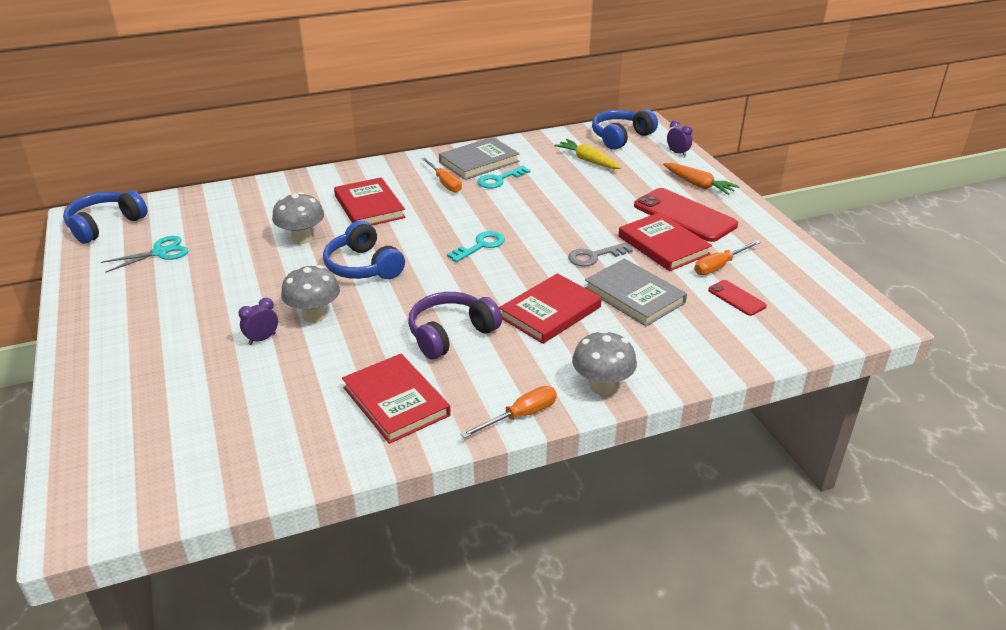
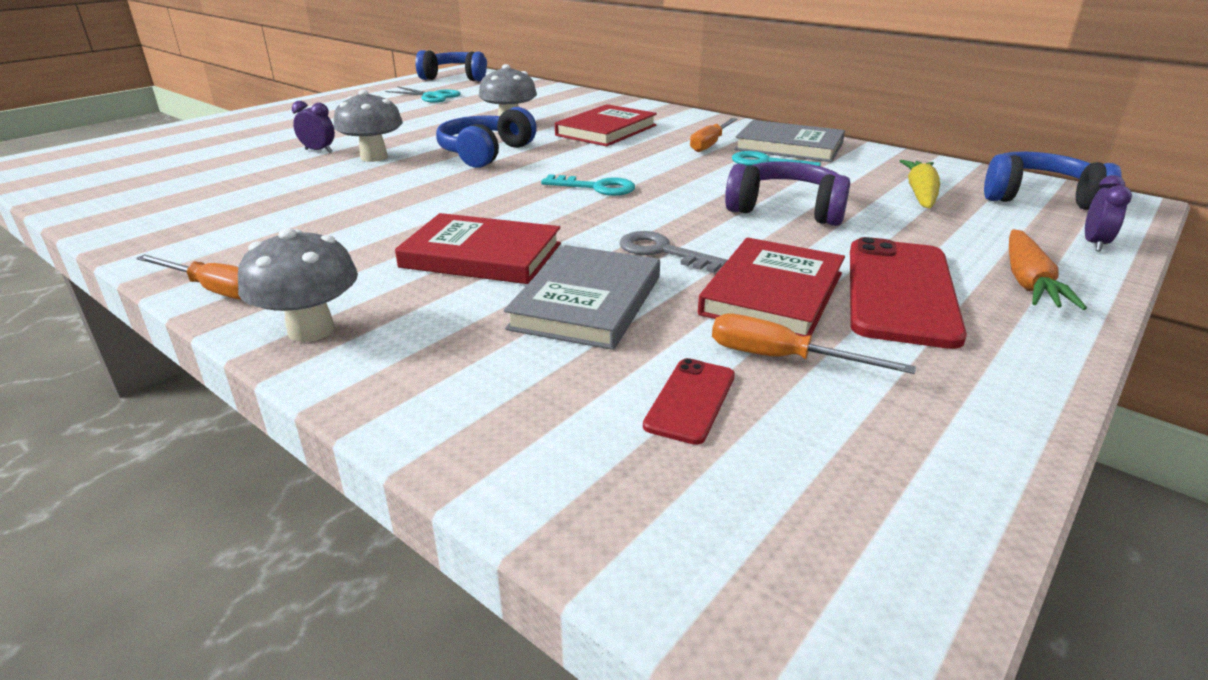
camera: 60 degrees right, 5 degrees down
red book [342,354,451,444] -> none
purple headphones [408,292,502,359] -> purple headphones moved to [725,162,850,226]

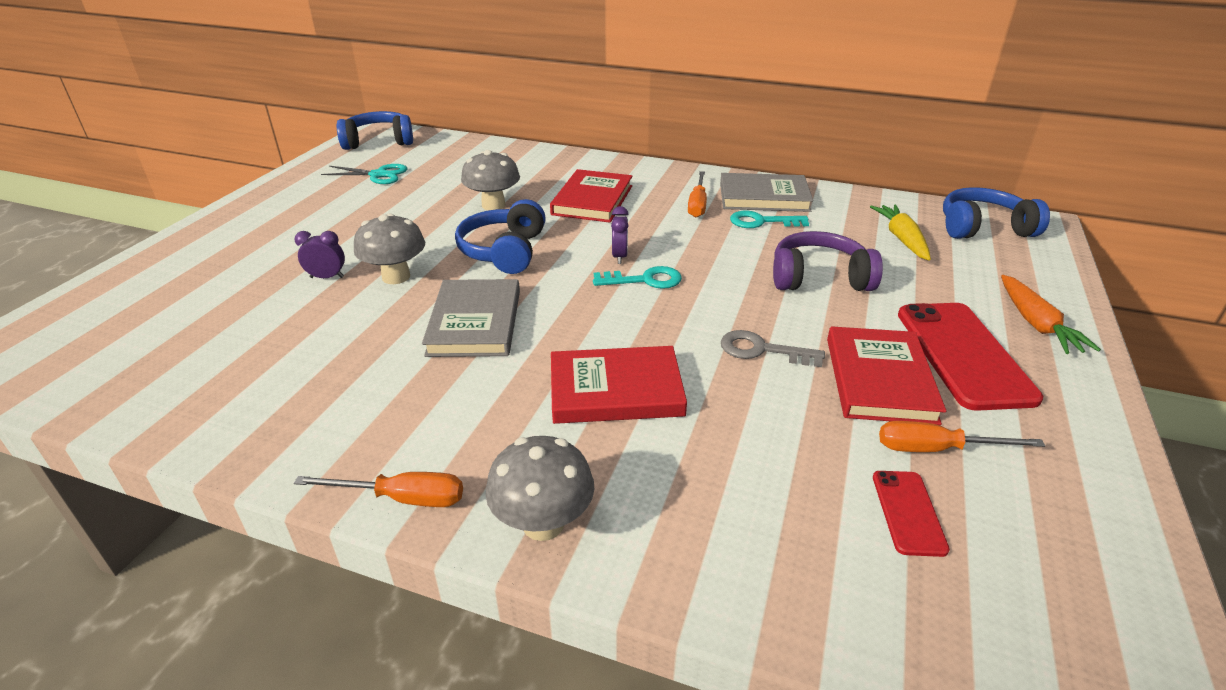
camera: 20 degrees left, 5 degrees up
grey book [504,245,660,350] -> grey book moved to [422,279,520,357]
purple clock [1085,175,1132,251] -> purple clock moved to [611,206,629,264]

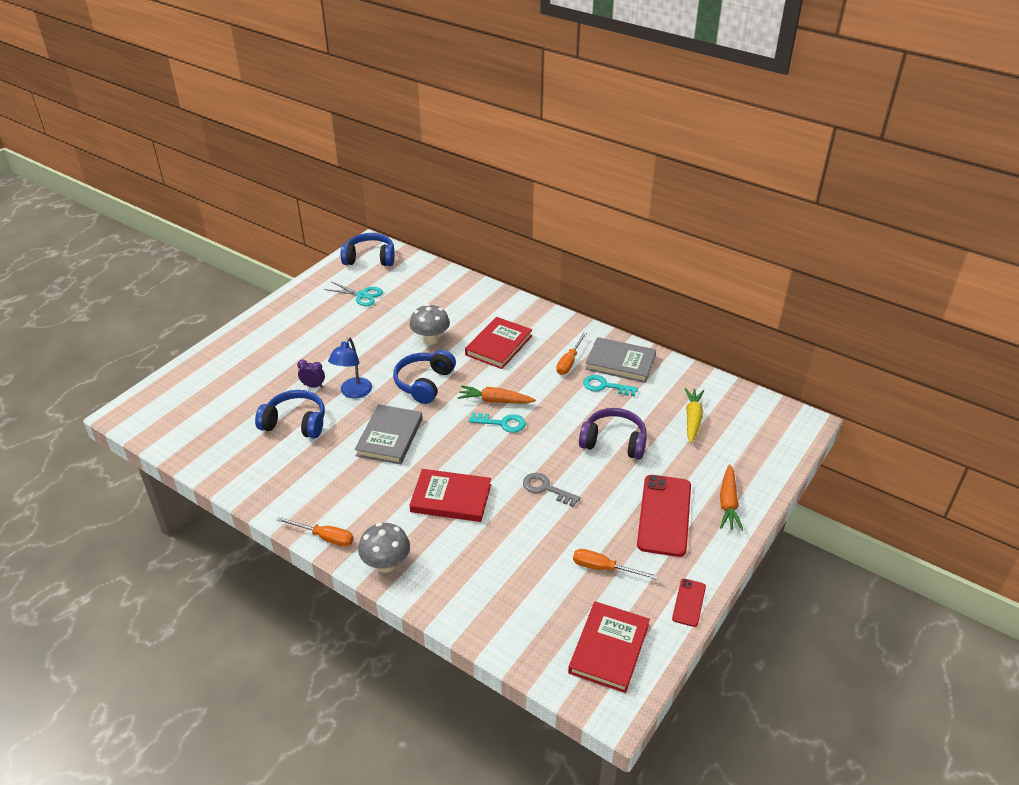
camera: 15 degrees right, 5 degrees up
grey mushroom [354,213,425,284] -> blue lamp [328,337,372,399]
purple clock [611,206,629,264] -> orange carrot [457,385,536,403]
red book [827,326,946,425] -> red book moved to [568,601,650,693]
red phone [873,471,950,557] -> red phone moved to [672,579,706,627]
blue headphones [943,187,1050,239] -> blue headphones moved to [255,390,325,439]

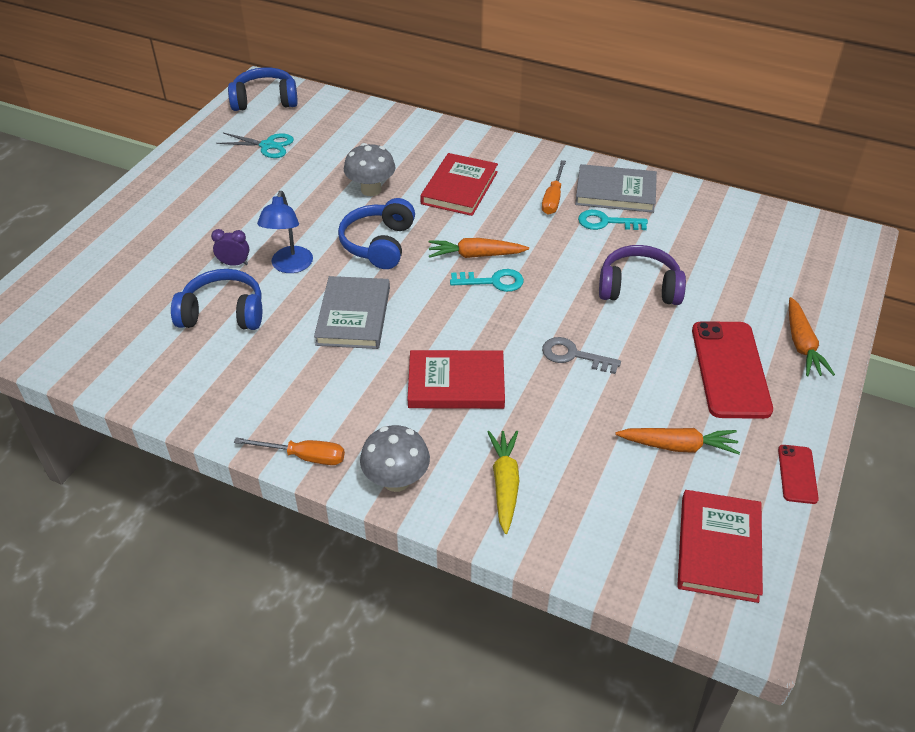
camera: 10 degrees left, 5 degrees up
orange screwdriver [573,549,658,580] -> orange carrot [615,428,740,454]
yellow carrot [685,388,704,443] -> yellow carrot moved to [488,431,519,534]

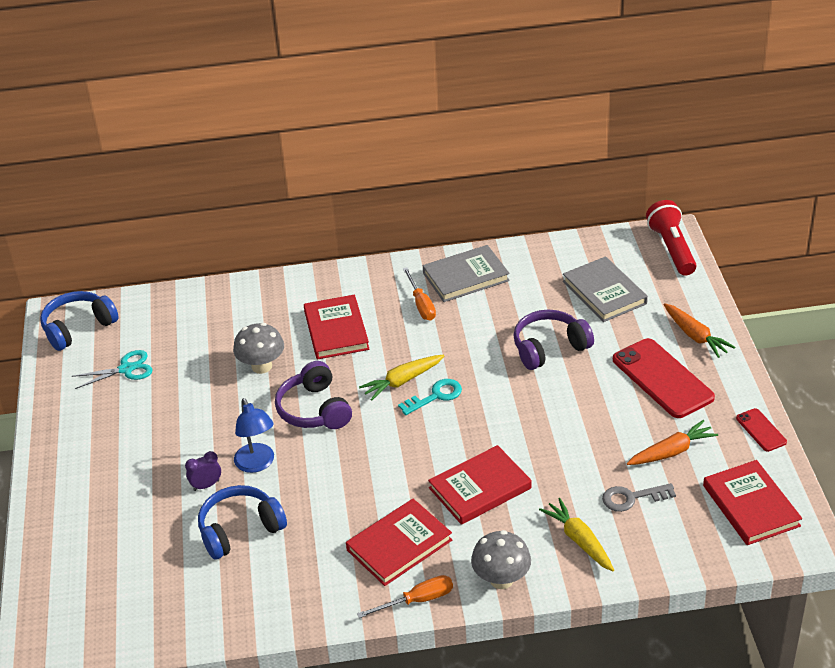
camera: 30 degrees left, 5 degrees down
grey book [314,276,390,349] -> grey book moved to [563,256,648,322]
blue headphones [338,198,415,269] -> purple headphones [275,361,352,429]
orange carrot [429,238,529,258] -> yellow carrot [359,355,444,401]
grey key [542,337,621,374] -> grey key moved to [602,483,676,512]
turquoise key [578,210,648,230] -> none
none -> red book [346,499,452,586]
none -> red flashlight [646,200,696,276]

